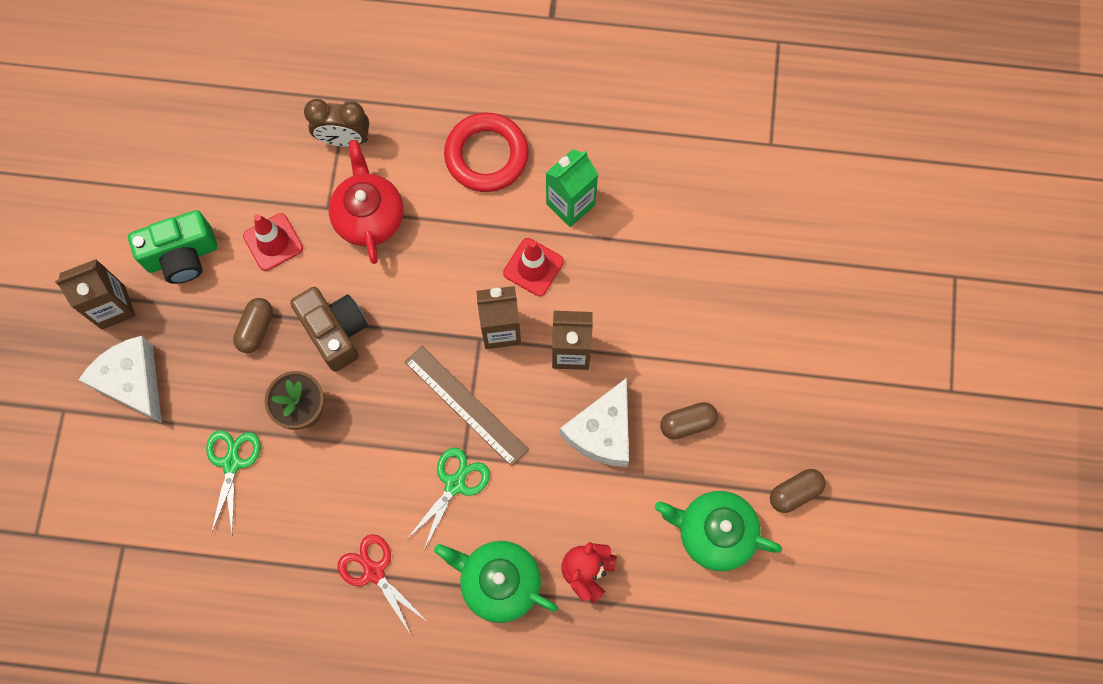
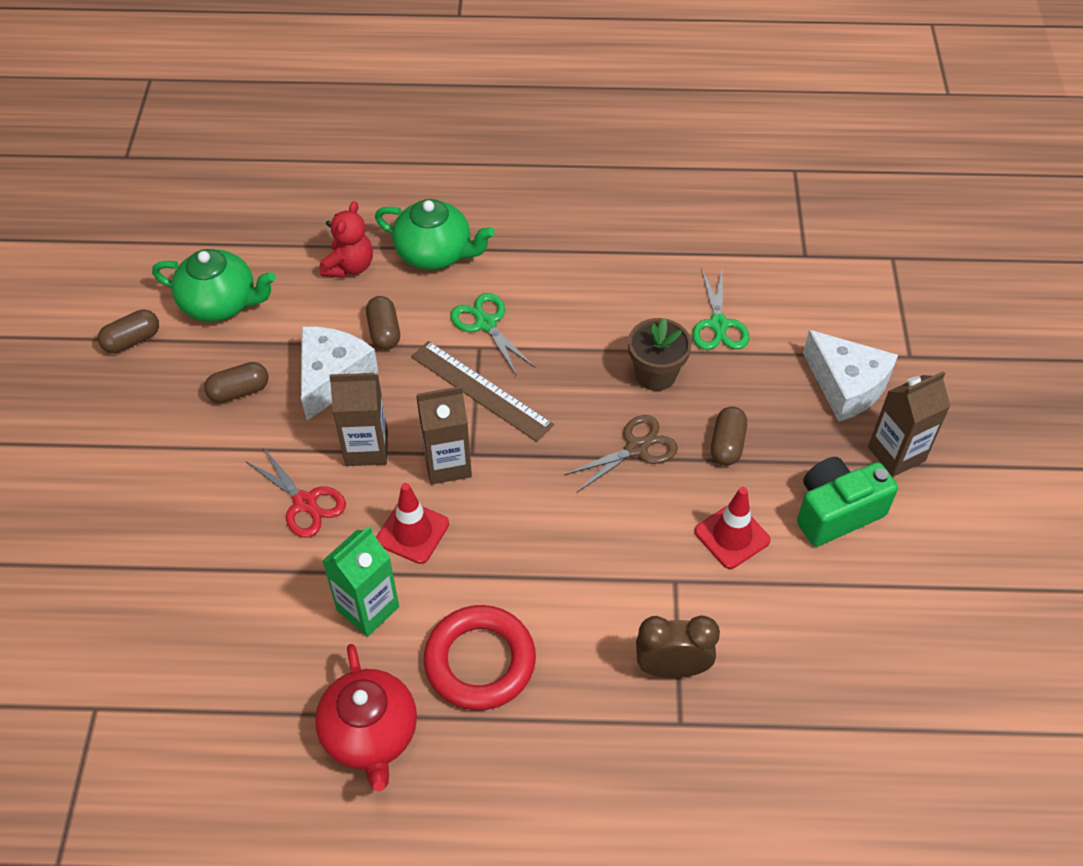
camera: 175 degrees right, 20 degrees down
brown camera [290,287,368,372] -> brown scissors [564,415,678,492]
red teapot [329,140,404,264] -> red teapot moved to [315,644,417,792]
red scissors [338,534,428,635] -> red scissors moved to [245,447,346,538]
green scissors [406,448,490,550] -> green scissors turned 120 degrees clockwise [450,293,535,376]
none -> brown capsule [366,296,400,350]

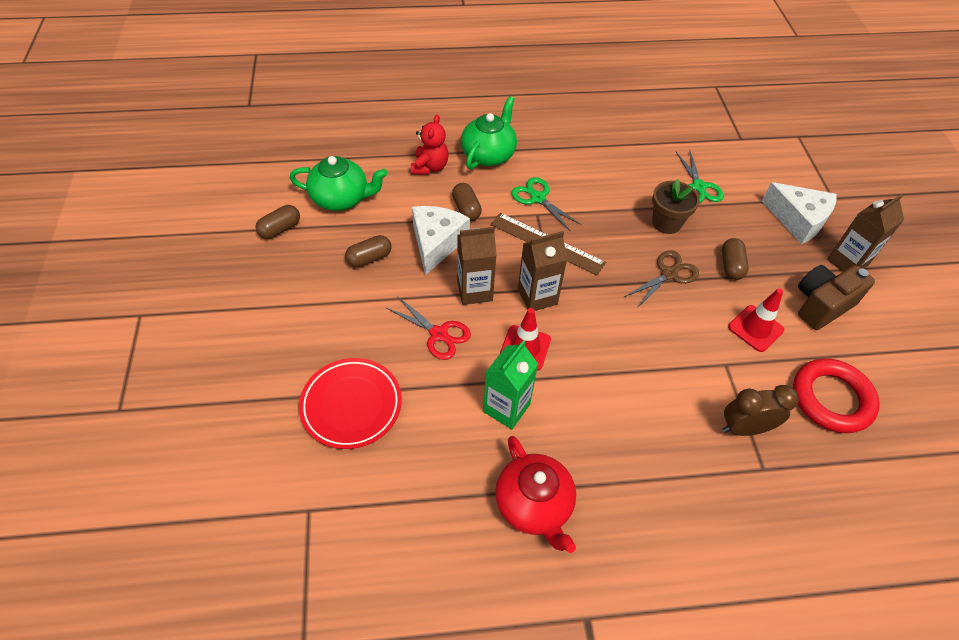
camera: 10 degrees left, 0 degrees up
green teapot [375,199,495,270] -> green teapot turned 75 degrees counterclockwise [461,96,517,170]
red ring [424,605,536,710] -> red ring moved to [793,358,880,433]
green camera [797,457,898,547] -> brown camera [798,265,875,330]
none -> red plate [299,358,402,449]

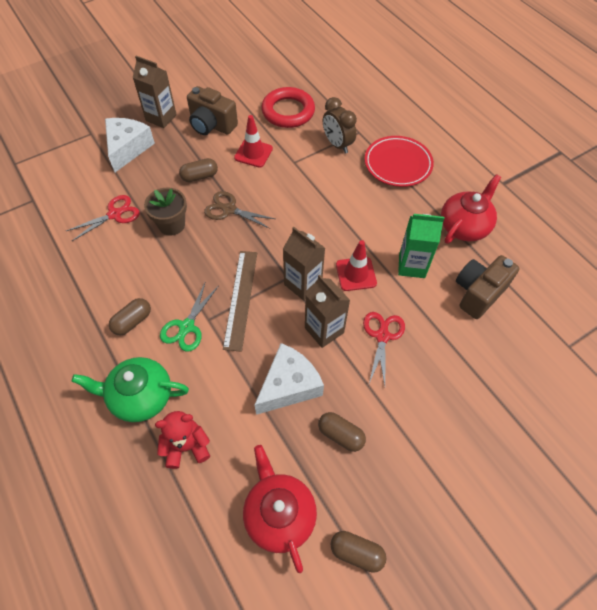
camera: 115 degrees left, 5 degrees up
green teapot [290,156,387,211] -> red teapot [243,445,317,573]
red plate [299,358,402,449] -> red plate moved to [365,136,434,187]
white cheese [412,206,470,275] -> white cheese turned 150 degrees clockwise [255,343,324,415]
brown capsule [452,183,482,221] -> brown capsule moved to [109,298,151,335]
green scissors [676,151,723,203] -> red scissors [66,195,140,241]
none -> brown camera [456,255,520,319]

